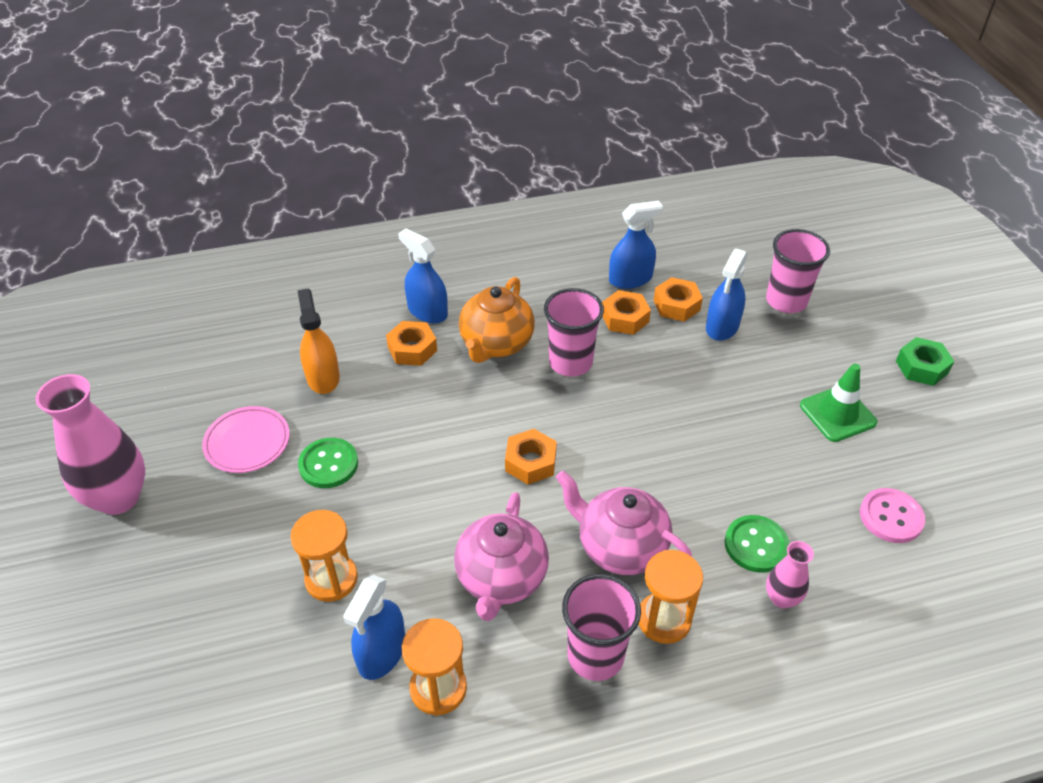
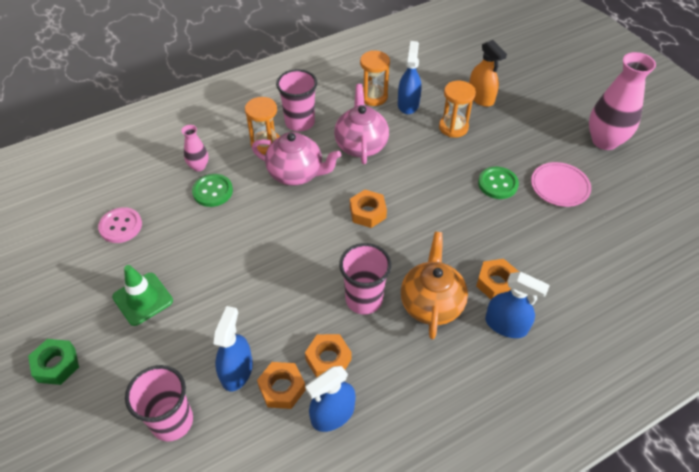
camera: 165 degrees right, 5 degrees up
orange spray bottle [297,288,340,394] -> orange spray bottle moved to [469,40,507,107]

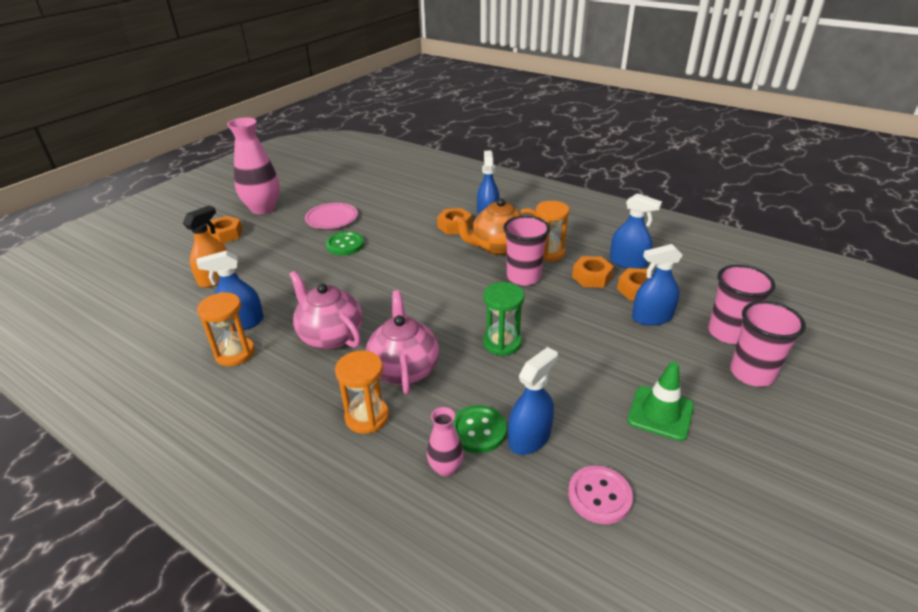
camera: 115 degrees left, 15 degrees down
green nut [28,339,79,385] -> none
pink cup [276,69,317,131] -> pink cup moved to [730,301,806,387]
pink teapot [334,84,389,164] -> pink teapot turned 75 degrees clockwise [289,271,363,350]
orange nut [350,190,387,228] -> orange nut moved to [207,216,243,244]
orange hourglass [439,81,476,138] -> orange hourglass moved to [536,201,569,261]
none -> green hourglass [483,282,524,356]
none -> blue spray bottle [508,347,558,455]

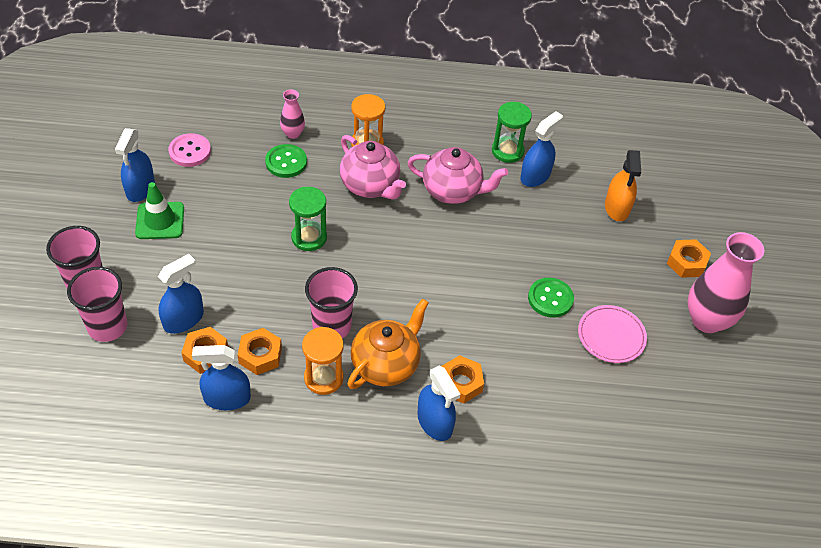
camera: 145 degrees right, 15 degrees up
orange hourglass [197,292,255,366] -> green hourglass [492,102,532,163]
blue spray bottle [508,347,558,455] -> blue spray bottle moved to [115,128,155,202]

